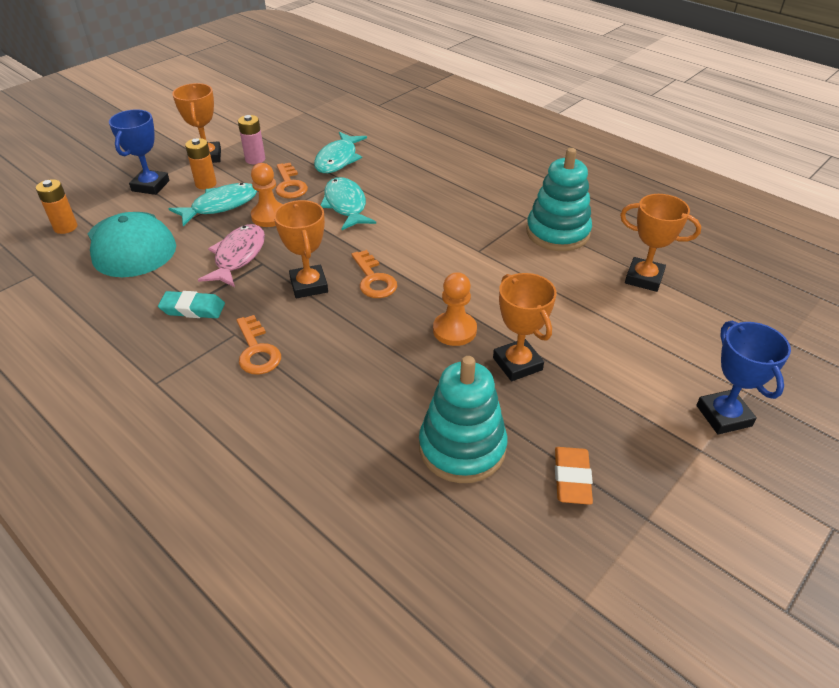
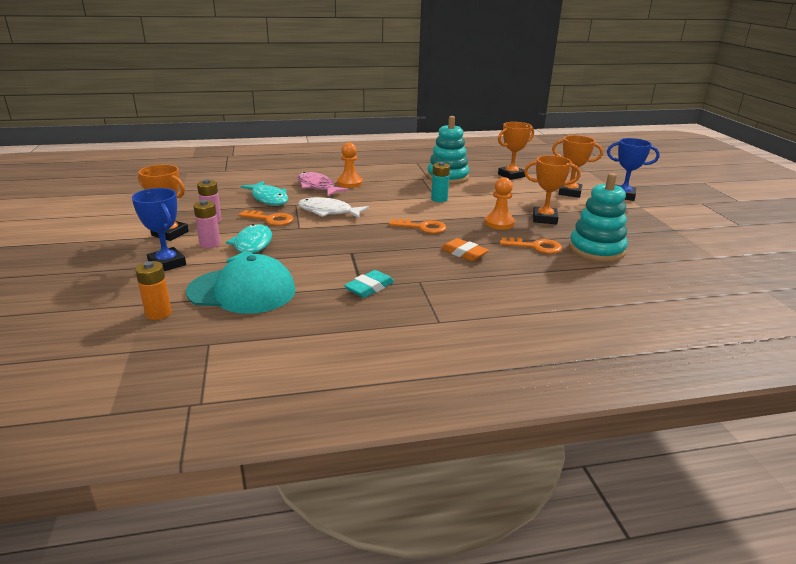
camera: 55 degrees left, 15 degrees down
orange battery [185,138,217,189] -> pink battery [193,200,220,248]
pink fish [198,224,265,287] -> pink fish moved to [297,172,349,196]
orange key [237,315,281,375] -> orange key moved to [500,237,562,254]
orange pawn [251,163,283,227] -> orange pawn moved to [337,142,363,188]
orange trophy [274,200,328,298] -> orange trophy moved to [552,135,603,198]
turquoise fish [320,177,376,230] -> white fish [298,197,369,219]
orange eraser [555,447,593,505] -> orange eraser moved to [441,238,489,261]
none -> turquoise battery [431,162,450,202]

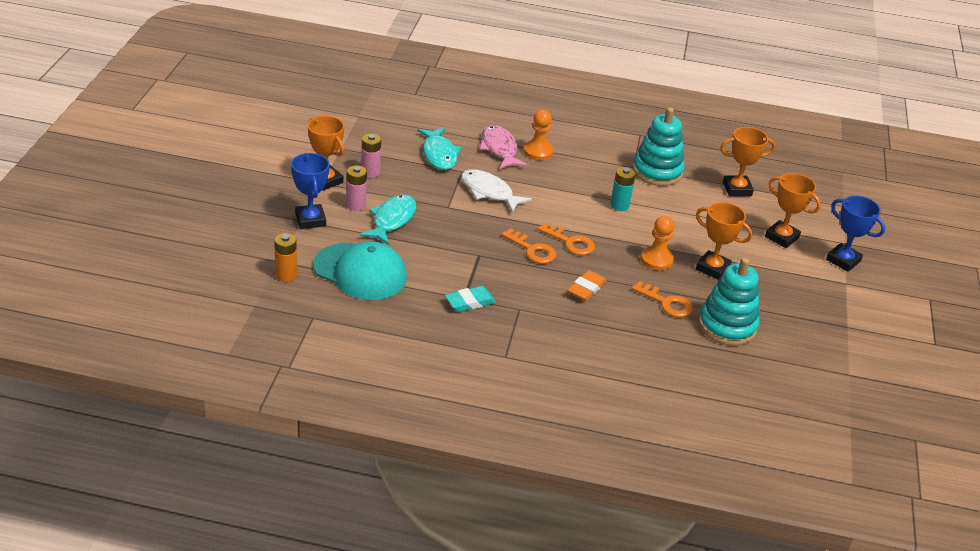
camera: 20 degrees right, 10 degrees up
orange key [239,210,293,226] -> orange key moved to [501,228,556,264]
orange eraser [441,238,489,261] -> orange eraser turned 60 degrees clockwise [568,270,607,301]

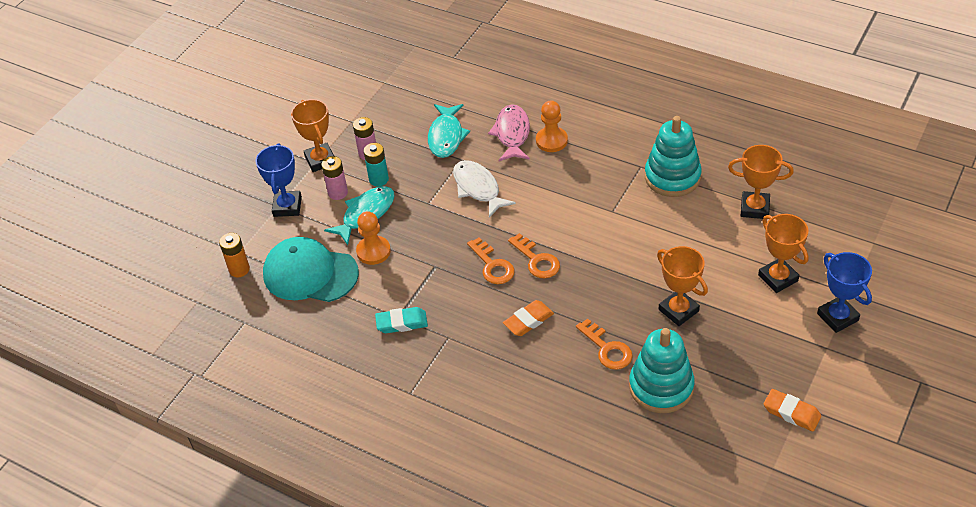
camera: 25 degrees right, 10 degrees up
turquoise cap [313,241,407,300] -> turquoise cap turned 150 degrees clockwise [263,237,359,302]
turquoise battery [610,167,636,211] -> turquoise battery moved to [363,143,389,187]
orange pawn [640,216,674,271] -> orange pawn moved to [356,211,391,265]
none -> orange eraser [764,389,821,431]

